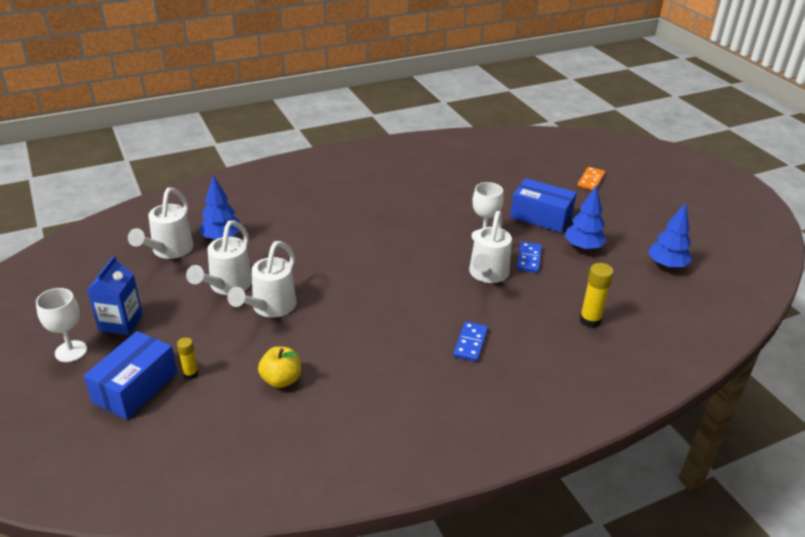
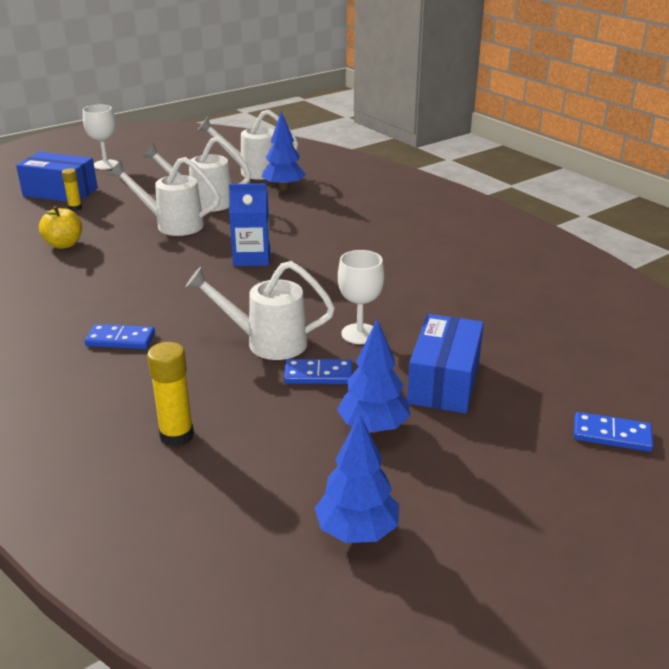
camera: 80 degrees right, 5 degrees down
blue carton [87,256,143,335] -> blue carton moved to [229,184,270,266]
orange domino [577,167,605,190] -> blue domino [574,412,653,452]

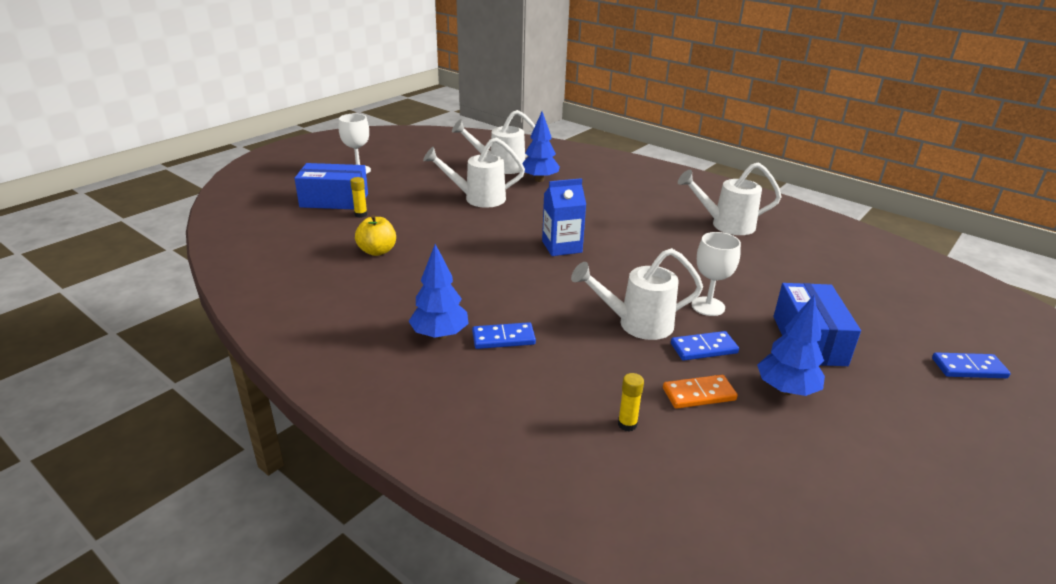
camera: 15 degrees left, 0 degrees up
white watering can [109,157,221,236] -> white watering can moved to [678,162,782,235]
yellow glue stick [147,342,194,447] -> yellow glue stick [618,373,644,431], size x0.61
blue tree [315,414,399,543] -> blue tree moved to [408,244,469,339]
none -> orange domino [663,375,738,409]

